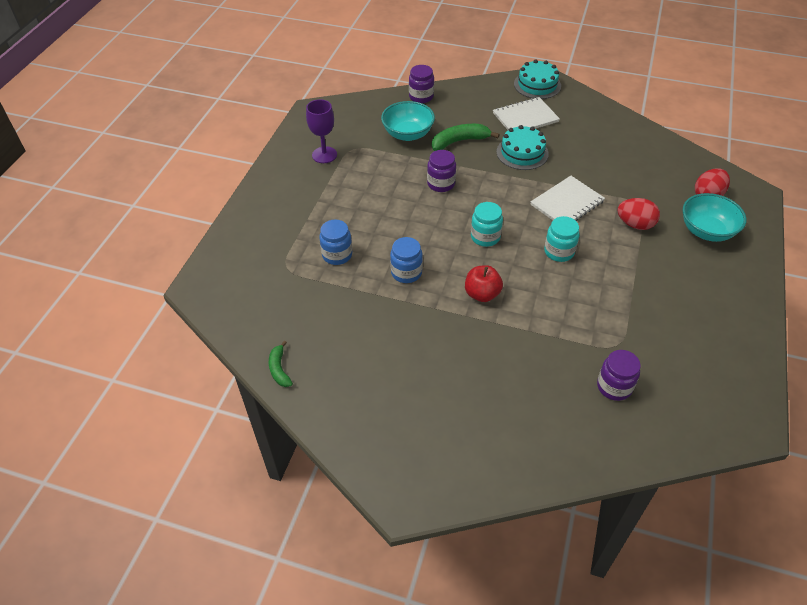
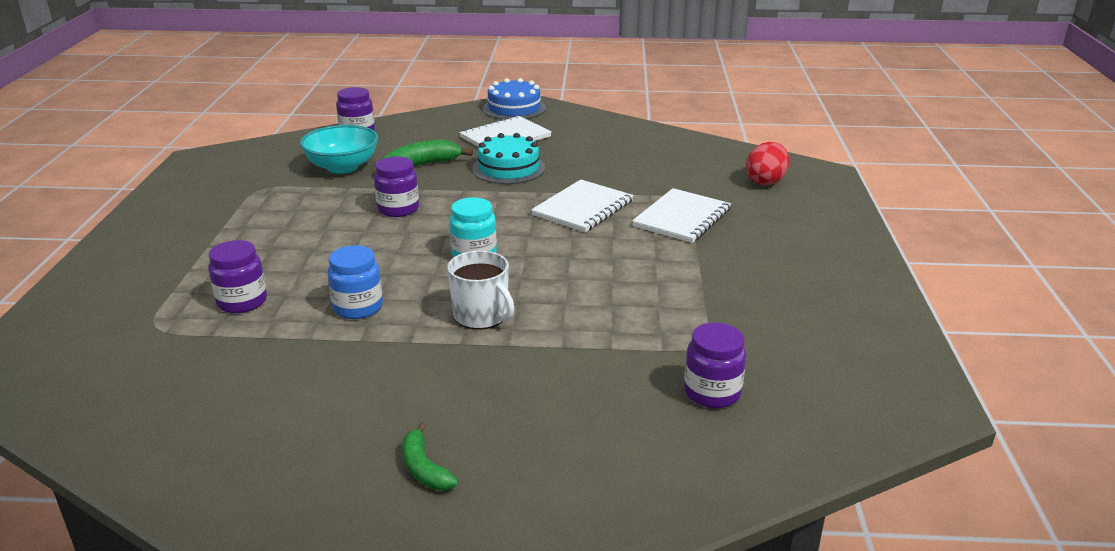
camera: 15 degrees left, 20 degrees down
green banana [269,341,293,387] -> green banana moved to [402,422,458,490]
purple goblet [306,99,337,163] -> none
blue jar [319,220,352,265] -> purple jar [208,240,267,313]
red apple [465,265,503,302] -> white mug [447,251,514,330]
turquoise cake [514,59,561,99] -> blue cake [483,78,546,120]
turquoise jar [544,216,579,262] -> none
red egg [617,198,660,230] -> white notebook [632,188,731,243]
turquoise bowl [683,193,747,242] -> none

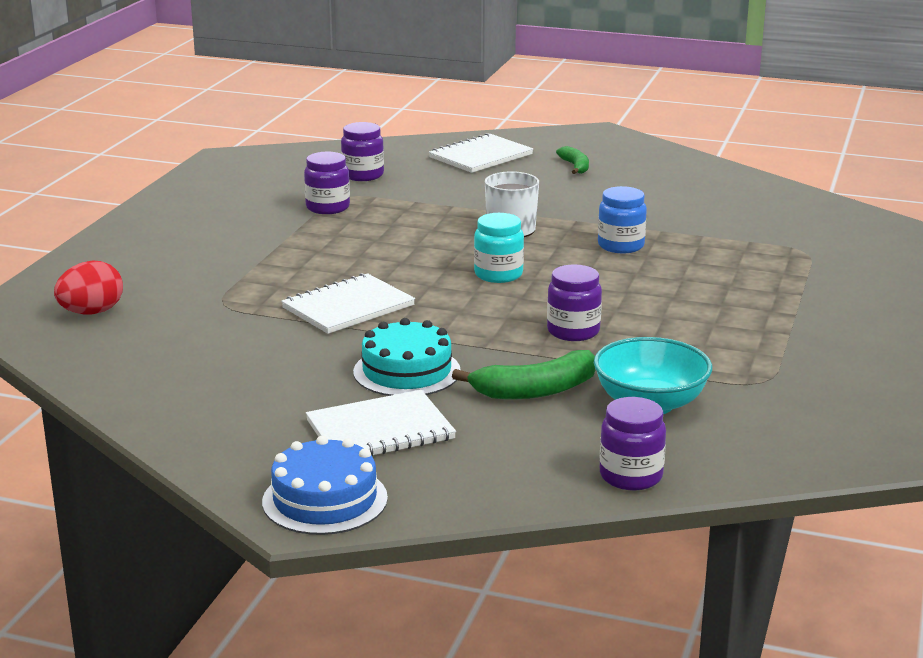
camera: 165 degrees left, 5 degrees down
purple jar [208,240,267,313] -> purple jar moved to [304,152,350,214]
white notebook [632,188,731,243] -> white notebook moved to [429,133,533,173]

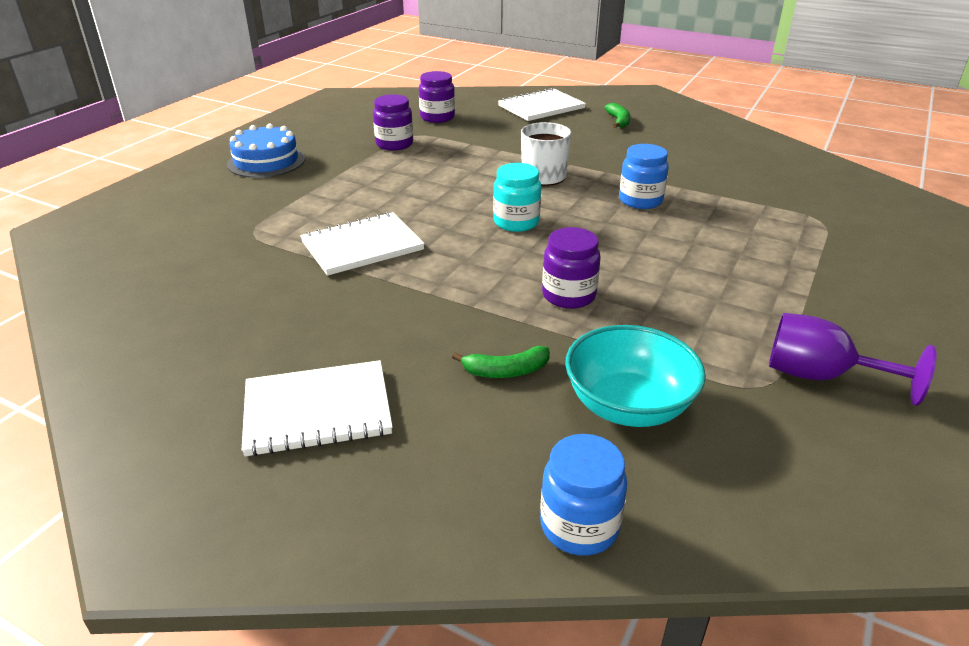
camera: 10 degrees right, 10 degrees up
red egg [54,261,123,315] -> none
blue cake [262,436,388,535] -> blue cake moved to [227,124,305,178]
turquoise cake [353,318,461,396] -> none
green banana [452,350,596,399] -> green banana [452,346,550,378], size x0.60
purple jar [600,397,666,491] -> blue jar [540,434,627,556]
none -> purple goblet [769,313,937,406]

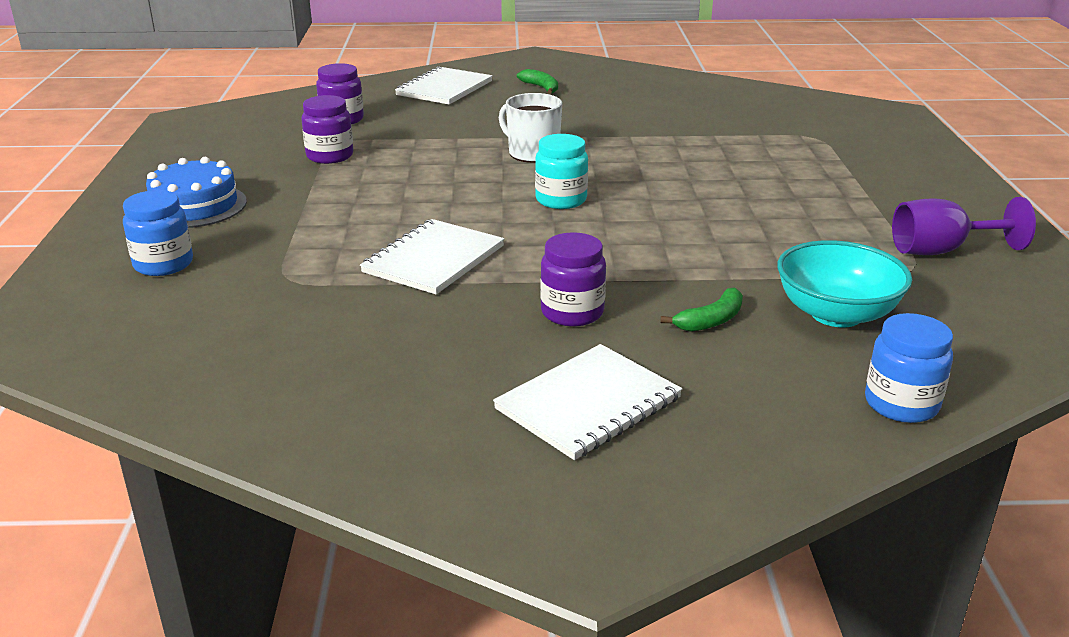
camera: 30 degrees left, 5 degrees down
purple jar [542,227,601,309] -> purple jar moved to [540,232,606,326]
blue jar [619,144,669,209] -> blue jar moved to [123,190,193,276]

